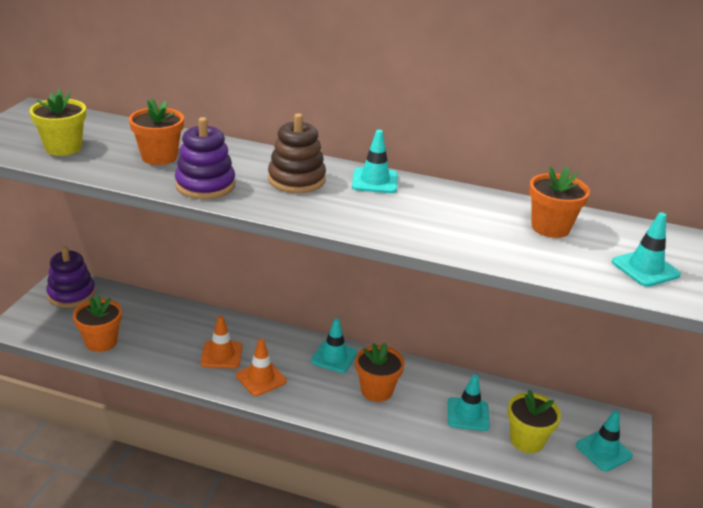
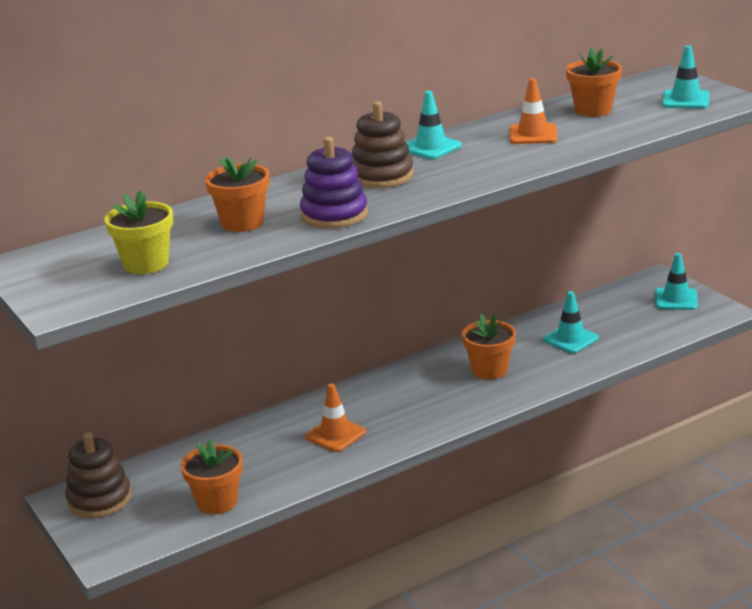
camera: 45 degrees left, 5 degrees down
purple stacking toy [46,246,95,308] -> brown stacking toy [65,432,132,518]
orange traffic cone [236,338,287,396] -> orange traffic cone moved to [509,78,557,144]
turquoise traffic cone [311,318,357,373] -> none
yellow flower pot [508,390,561,453] -> none

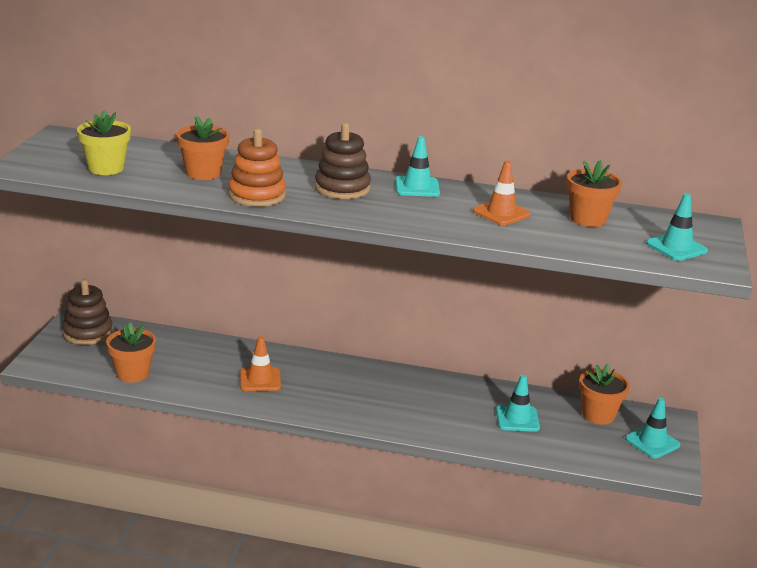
camera: 40 degrees right, 0 degrees up
purple stacking toy [300,137,368,229] -> orange stacking toy [228,129,286,207]
orange flower pot [462,314,516,380] -> orange flower pot moved to [579,364,630,425]

